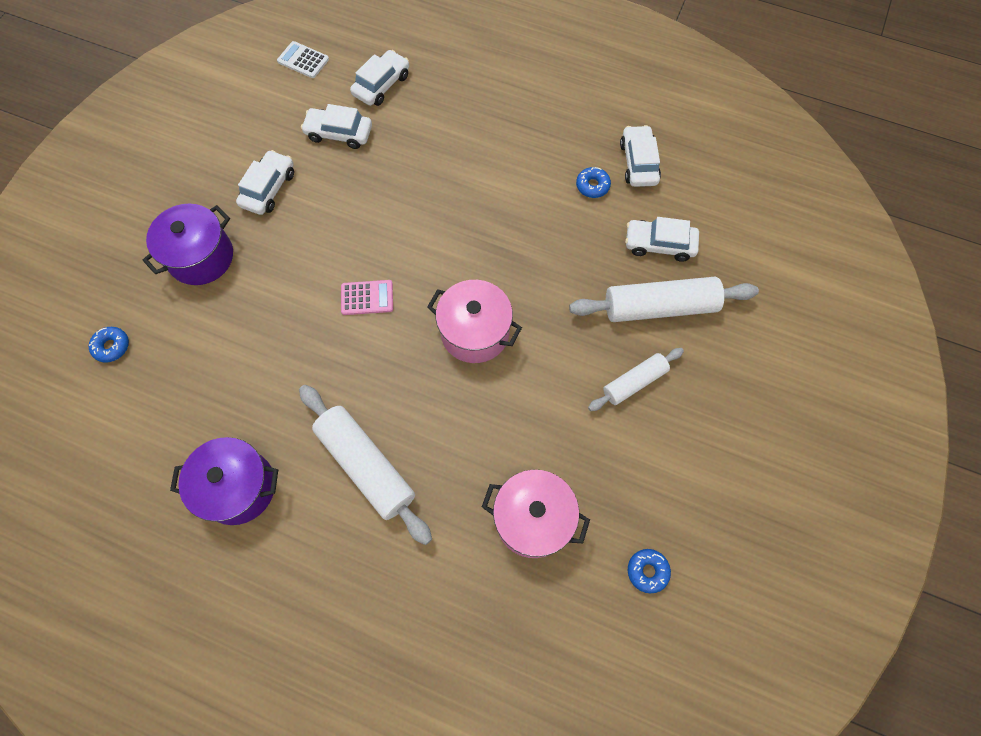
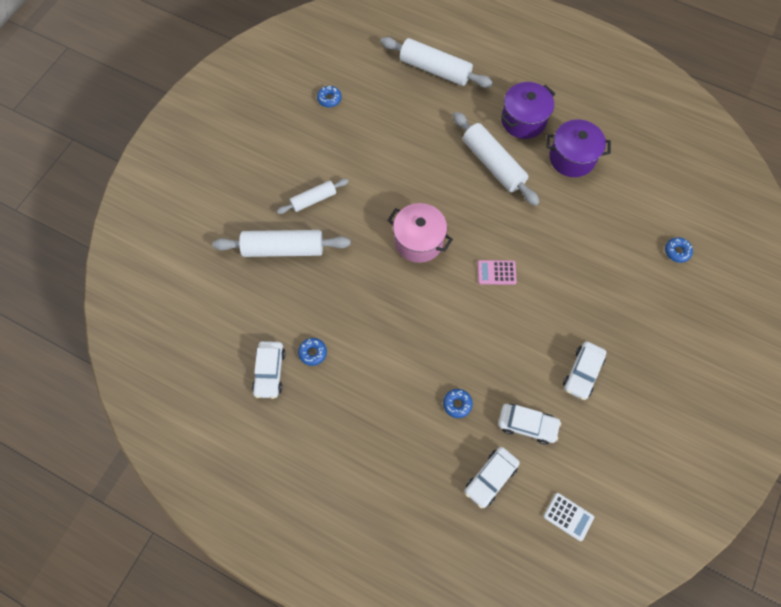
camera: 175 degrees left, 0 degrees up
purple pot [143,204,233,285] -> purple pot moved to [501,82,555,139]
pink pot [482,470,590,558] -> none
white car [625,217,699,262] -> none
none -> white rolling pin [380,37,493,88]
none -> blue donut [443,389,473,418]

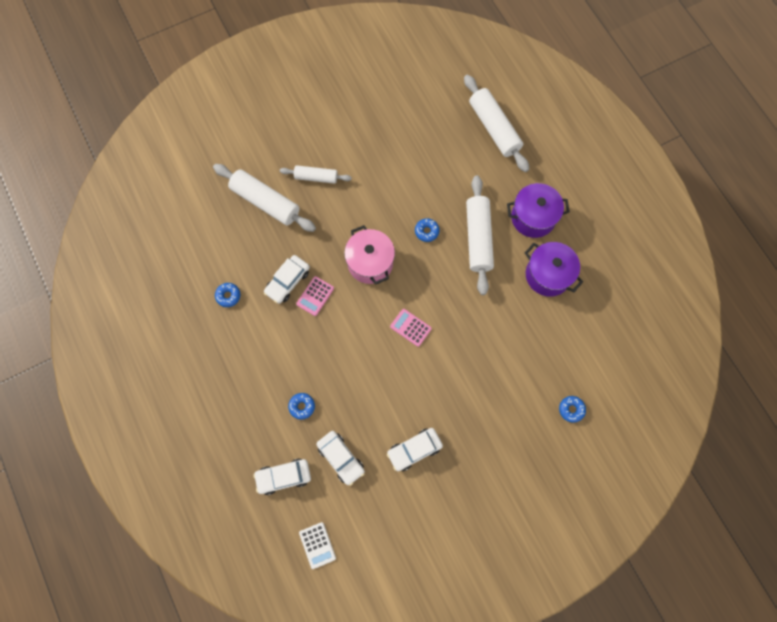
camera: 35 degrees right, 5 degrees up
white car [252,341,286,399] -> white car moved to [264,255,310,304]
blue donut [317,86,341,107] -> blue donut moved to [415,218,439,242]
none -> pink calculator [296,276,334,316]

